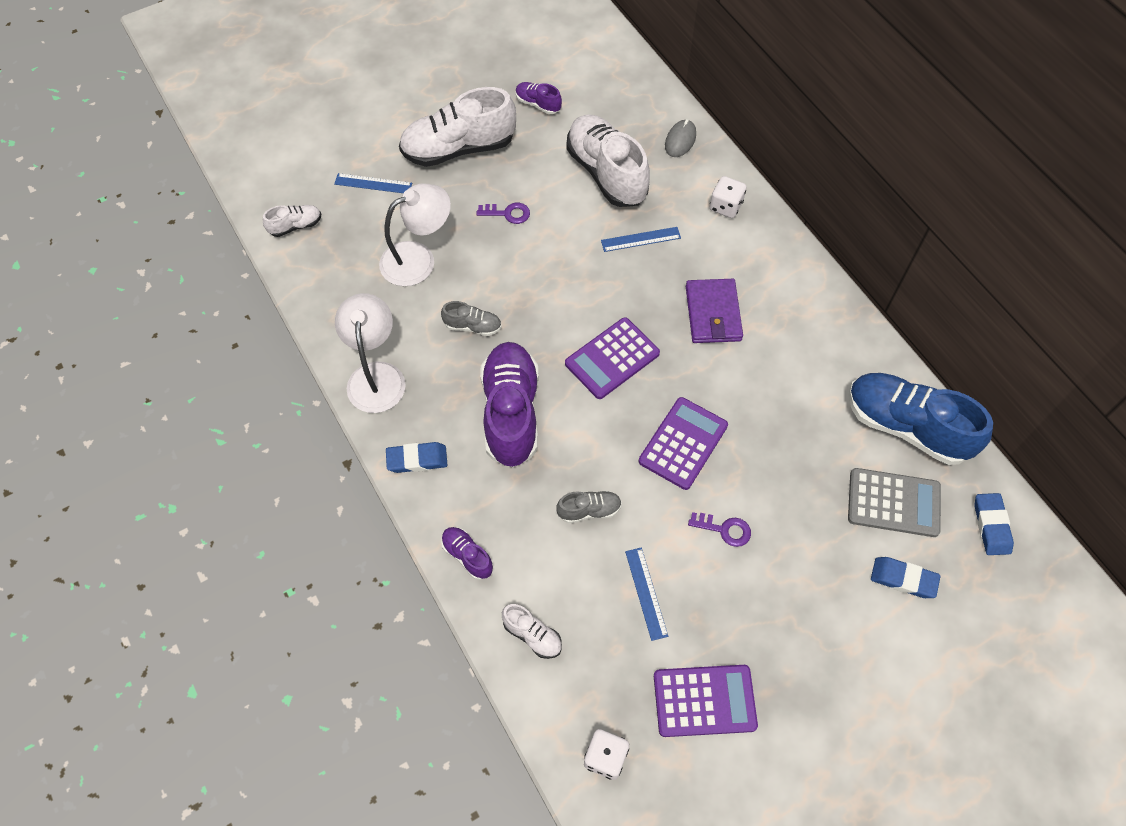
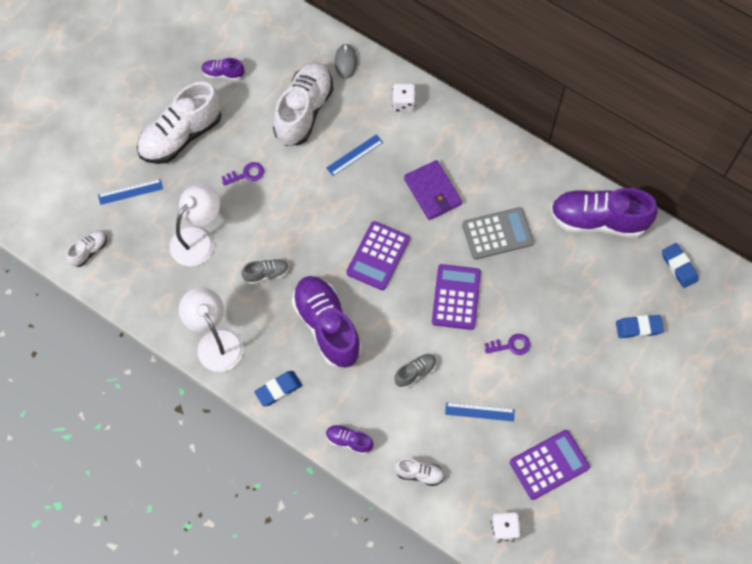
camera: 25 degrees left, 5 degrees up
white shoe [566,114,650,207] -> white shoe turned 75 degrees clockwise [273,62,333,146]
blue ruler [625,547,668,641] -> blue ruler turned 45 degrees counterclockwise [445,402,515,421]
blue shoe [848,373,993,465] -> purple shoe [550,188,658,238]
grey calculator [848,468,941,537] -> grey calculator moved to [462,207,534,260]

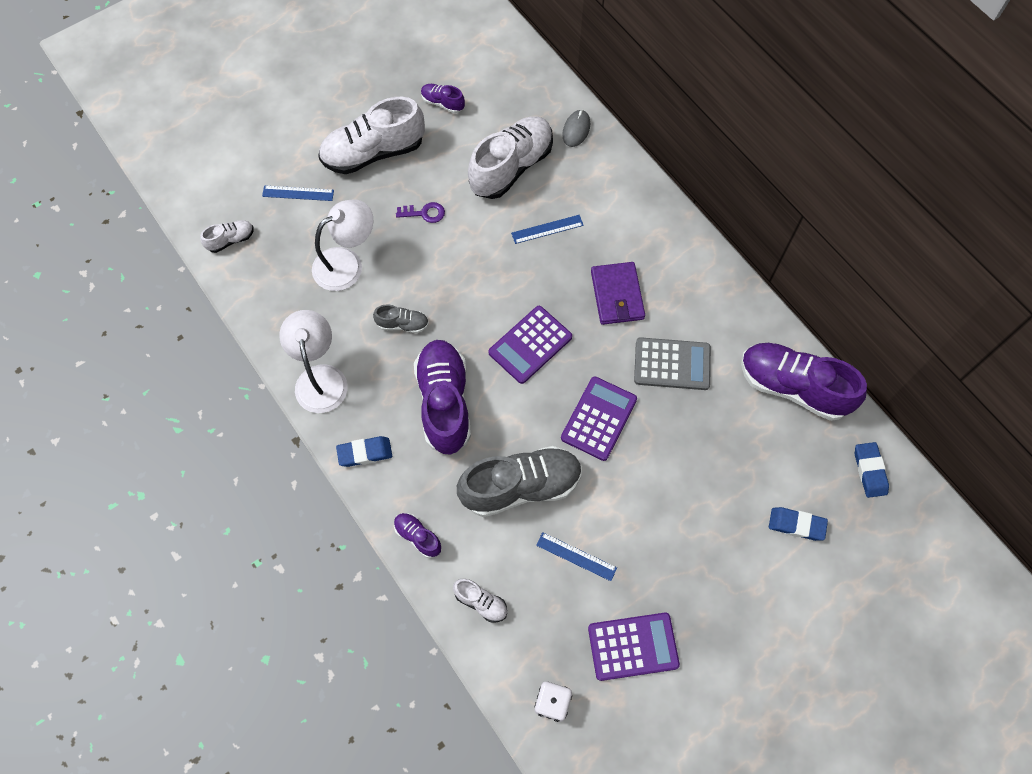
camera: 20 degrees right, 0 degrees up
white dice [392,83,416,112] -> none
grey shoe [395,354,437,388] -> grey shoe [457,446,582,517], size x2.18
purple key [485,334,530,355] -> none

